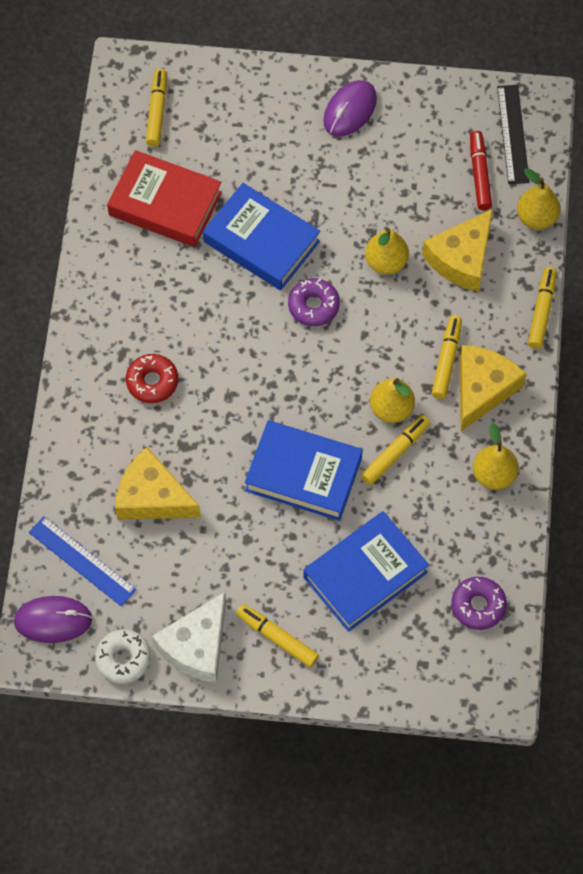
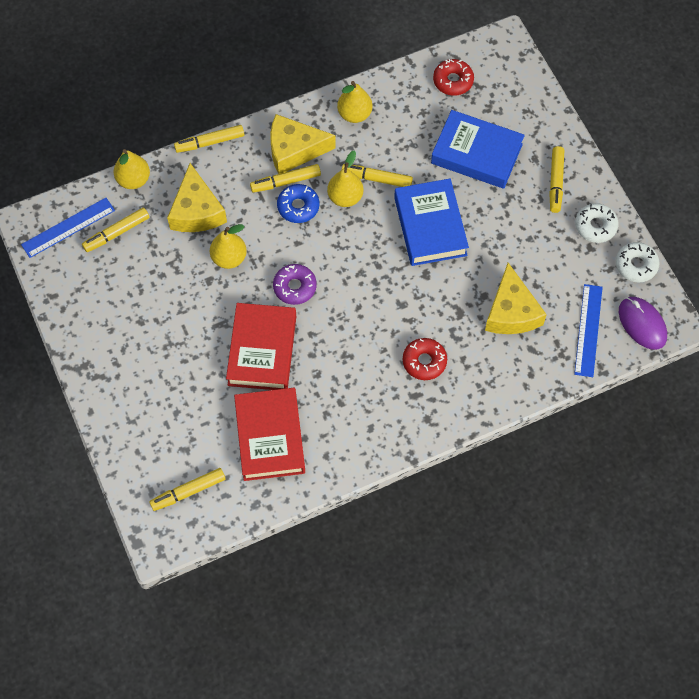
camera: 120 degrees left, 0 degrees up
white cheese [152,592,226,683] -> white donut [575,203,618,243]
blue book [203,183,320,290] -> red book [226,303,296,390]
purple mouse [323,80,377,137] -> none
yellow cheese [422,209,493,292] -> yellow cheese turned 75 degrees clockwise [167,163,227,232]
purple donut [452,577,507,630] -> red donut [433,59,474,96]
red marker [470,131,492,210] -> yellow marker [82,208,150,252]
black ruler [497,85,530,184] -> blue ruler [21,198,115,258]
none -> blue donut [277,184,319,223]

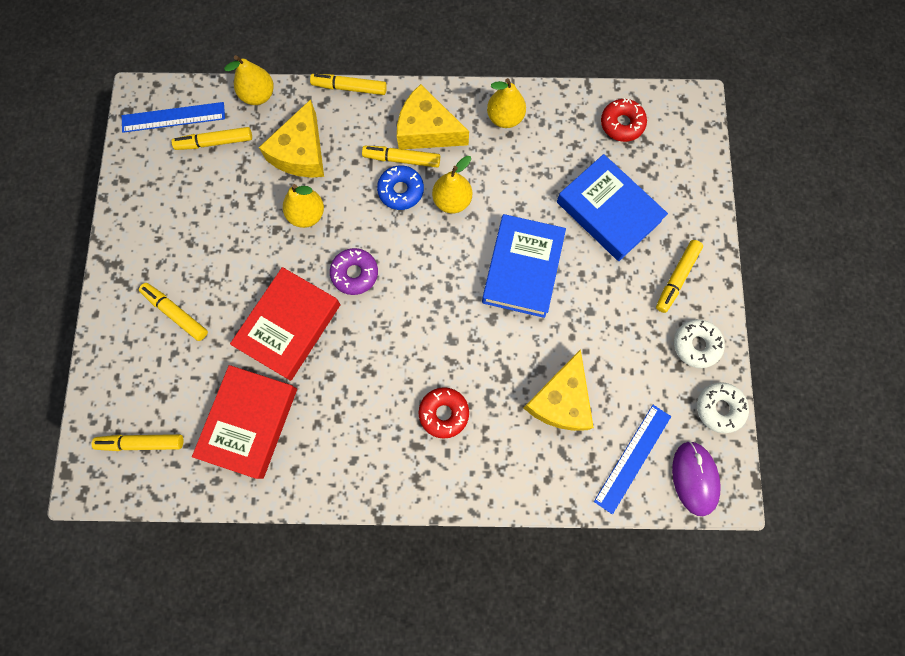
camera: 25 degrees right, 10 degrees up
yellow marker [342,164,413,187] -> yellow marker moved to [139,283,208,341]

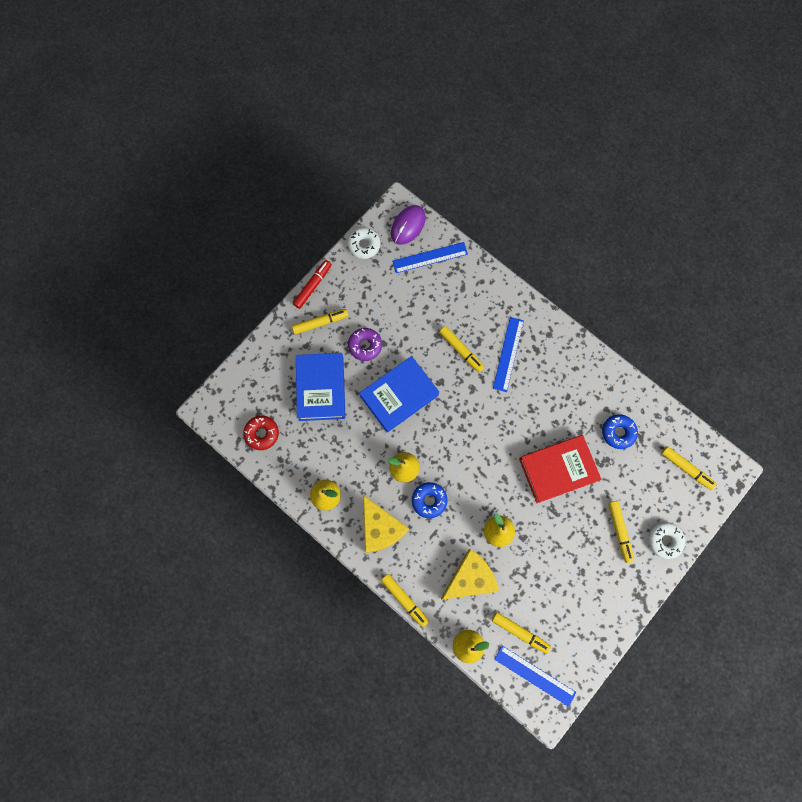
camera: 140 degrees left, 0 degrees up
red book [192,365,297,479] -> blue donut [602,414,638,449]
purple donut [330,248,378,295] -> purple donut moved to [348,328,382,361]
yellow marker [362,146,440,168] -> yellow marker moved to [439,326,485,372]
red donut [418,387,469,439] -> blue ruler [493,317,524,392]
yellow cheese [524,349,594,431] -> none
white donut [674,319,725,368] -> white donut moved to [648,522,685,559]
none -> red marker [293,260,332,309]

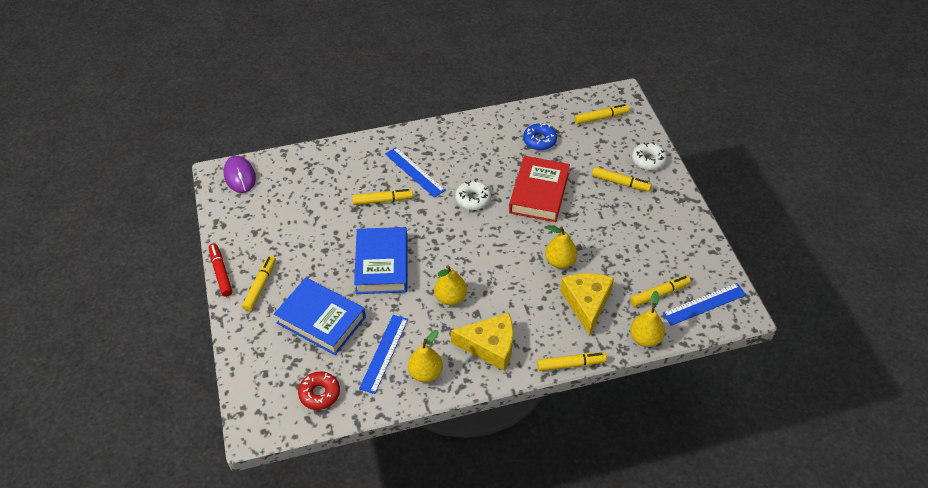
camera: 55 degrees left, 25 degrees down
white donut [347,227,380,259] -> white donut moved to [455,180,491,210]
purple donut [348,328,382,361] -> none
blue ruler [392,242,468,273] -> blue ruler moved to [359,315,408,394]
blue donut [412,482,447,518] -> none

